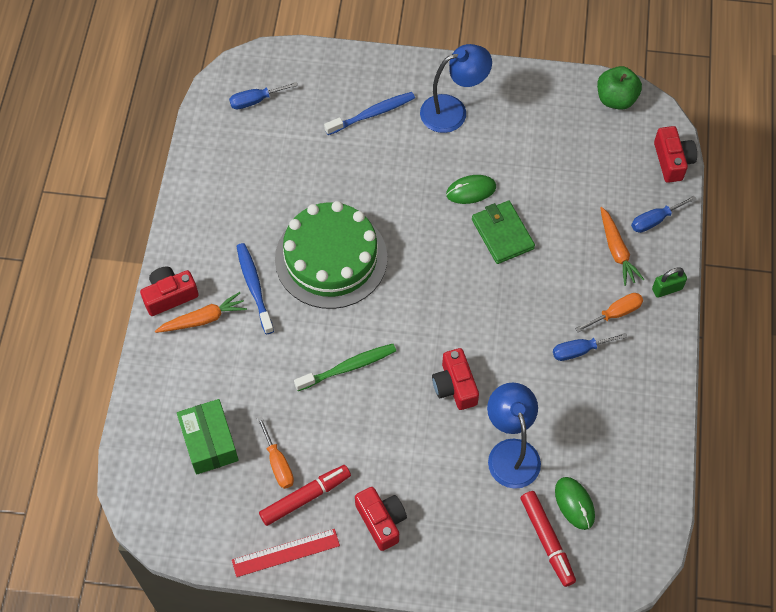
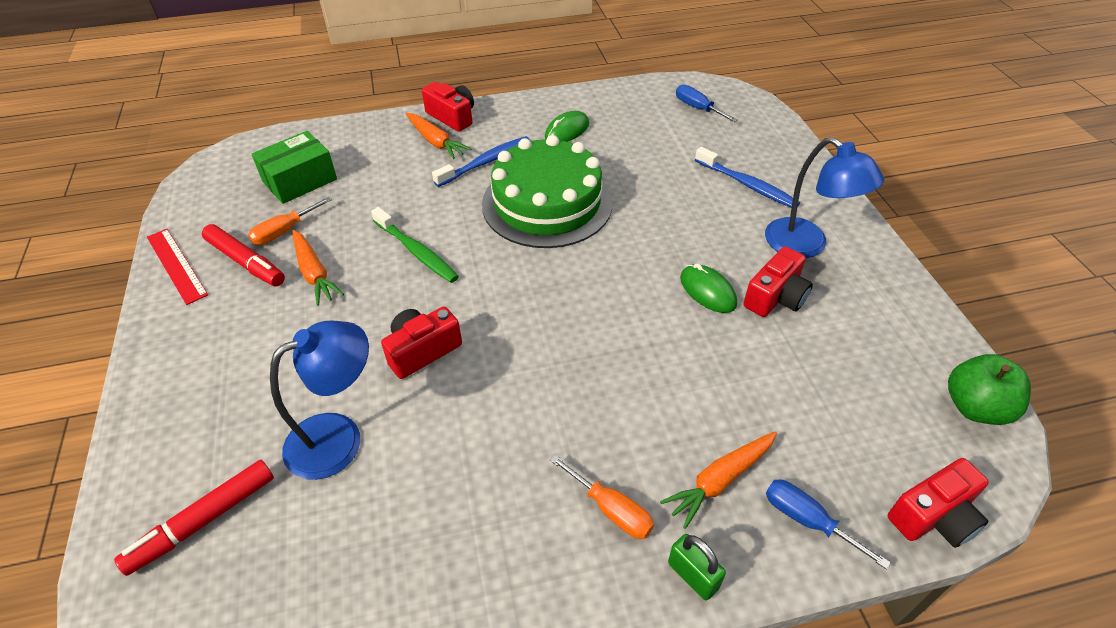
camera: 70 degrees right, 15 degrees down
red camera [355,487,407,551] -> red camera moved to [743,246,813,317]
green wallet [472,201,535,264] -> none
blue screwdriver [553,333,627,361] -> none
green mouse [555,477,595,530] -> green mouse moved to [545,111,589,142]
none -> orange carrot [292,230,344,306]

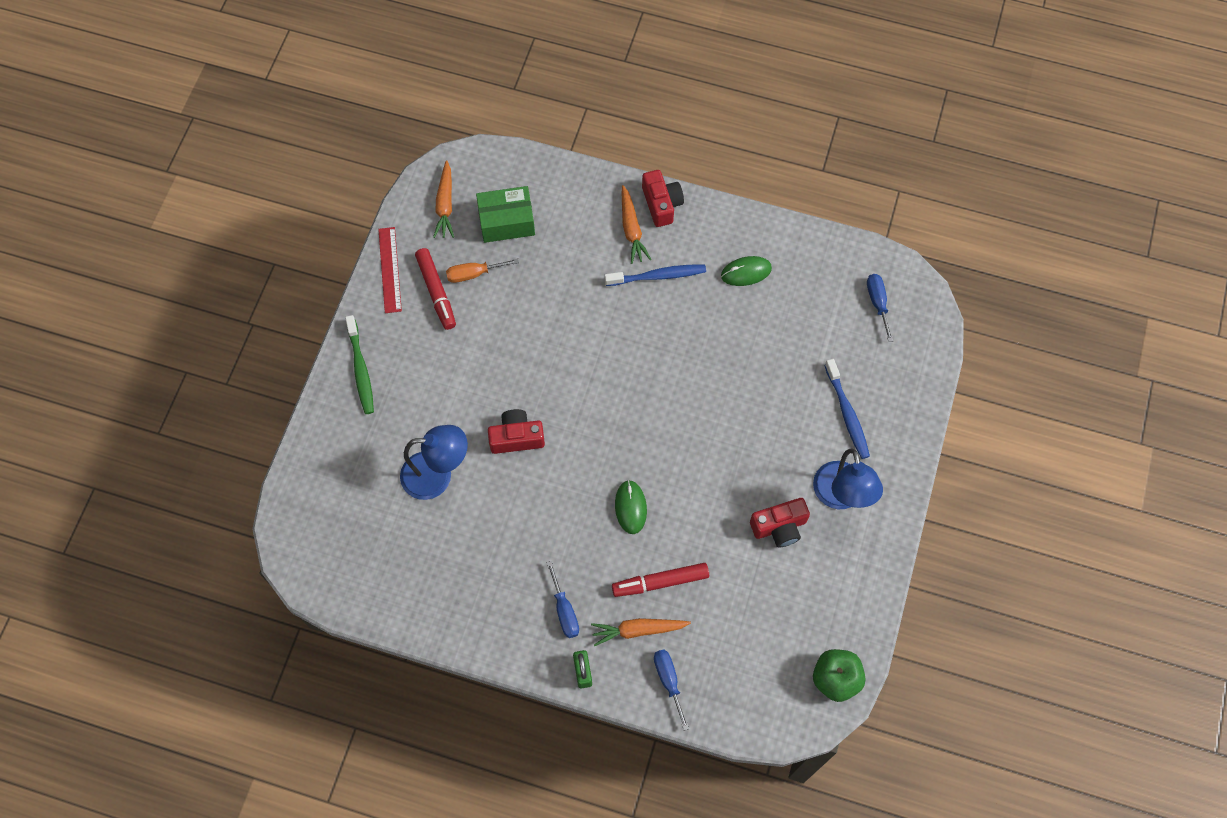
camera: 30 degrees right, 20 degrees up
red marker [114,460,274,576] -> red marker moved to [612,563,709,597]
orange carrot [292,230,344,306] -> orange carrot moved to [433,160,454,238]
green toothbrush [371,207,459,283] -> green toothbrush moved to [345,315,374,414]
green cake [482,135,613,248] -> none
orange screwdriver [550,455,654,539] -> blue screwdriver [547,561,579,638]
green mouse [680,263,737,313] -> green mouse moved to [615,480,647,534]
red camera [888,458,989,548] -> none

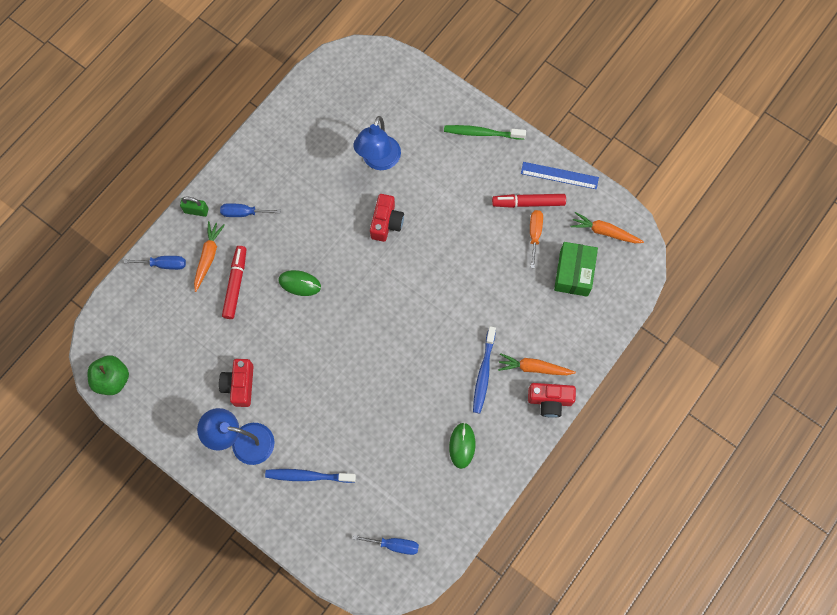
camera: 110 degrees right, 5 degrees up
red ruler [378,227,402,313] -> blue ruler [521,162,599,189]

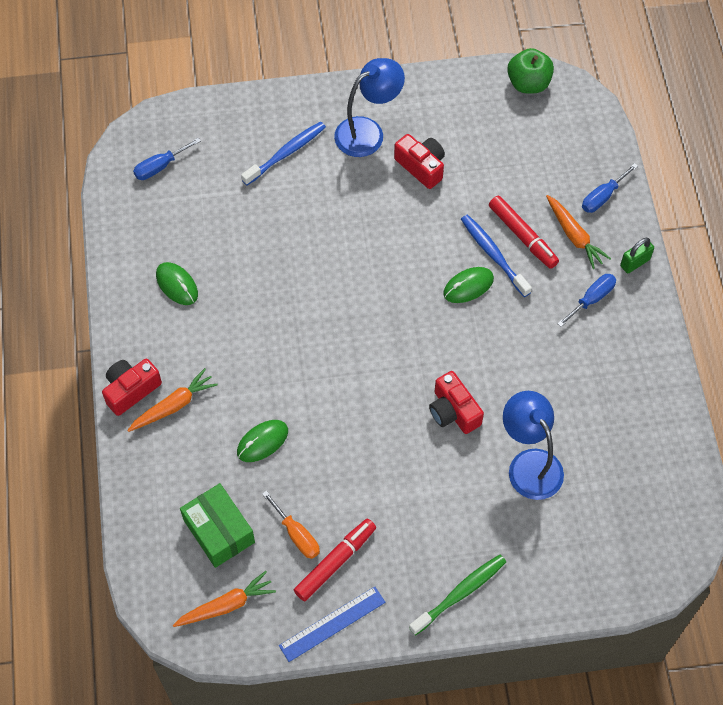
camera: 135 degrees right, 10 degrees down
blue toothbrush [473,326,496,414] -> blue toothbrush moved to [461,214,532,297]
none -> green mouse [237,420,288,462]

